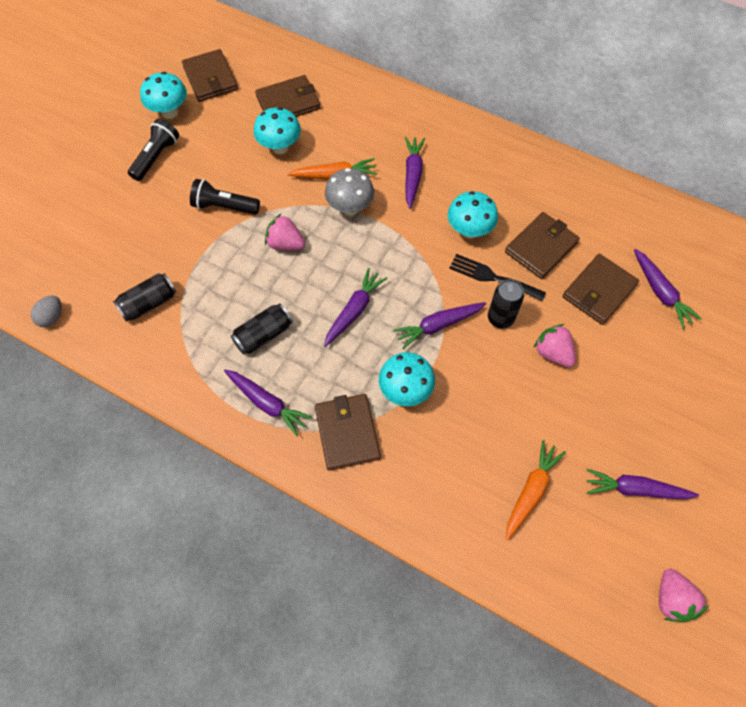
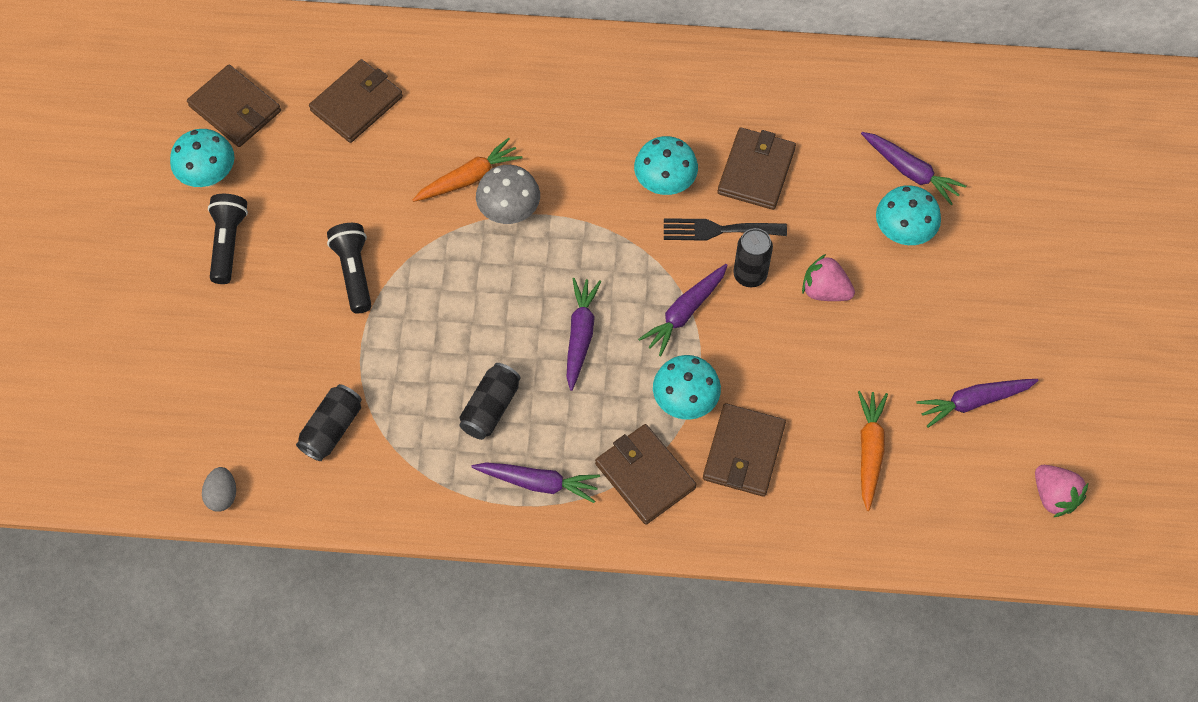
camera: 25 degrees left, 0 degrees up
black flashlight [190,179,260,215] -> black flashlight turned 90 degrees clockwise [327,223,372,313]
turquoise mushroom [254,107,301,154] -> turquoise mushroom moved to [876,185,941,245]
pink strawberry [265,213,305,250] -> none
purple carrot [405,137,425,209] -> none
brown wallet [562,254,639,325] -> brown wallet moved to [703,403,786,497]

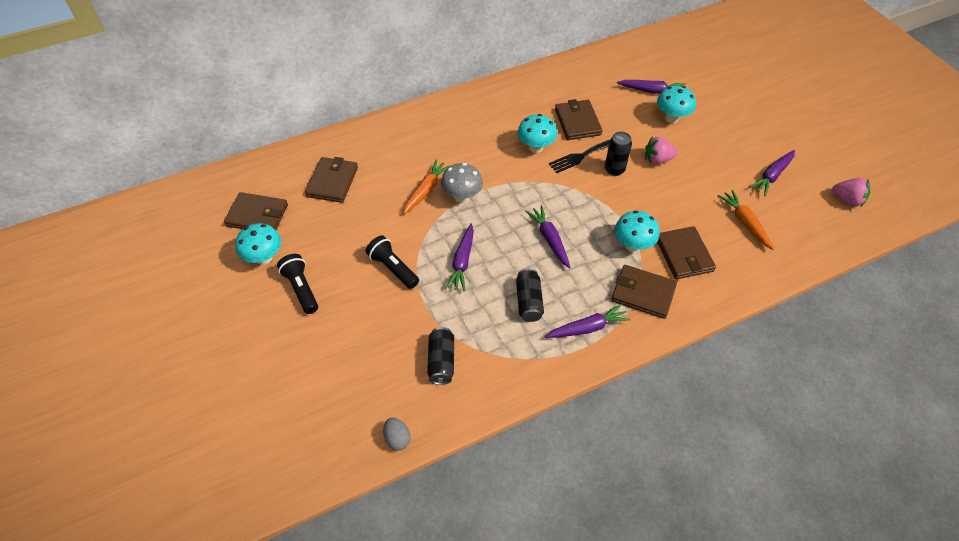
camera: 30 degrees left, 10 degrees down
purple carrot [638,264,728,356] -> purple carrot moved to [445,223,474,291]

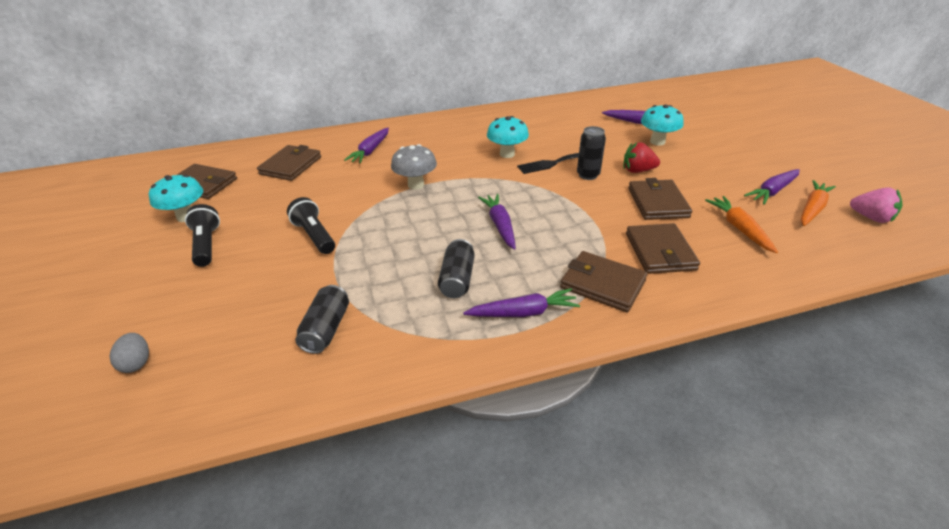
camera: 10 degrees right, 15 degrees down
grey egg [383,418,410,451] -> grey egg moved to [109,333,149,373]
orange carrot [403,160,451,214] -> orange carrot moved to [801,180,836,226]
purple carrot [445,223,474,291] -> purple carrot moved to [344,128,389,163]
brown wallet [555,99,603,140] -> brown wallet moved to [628,178,692,220]
turquoise mushroom [615,211,660,252] -> none
pink strawberry [645,136,678,165] -> red strawberry [623,142,660,173]

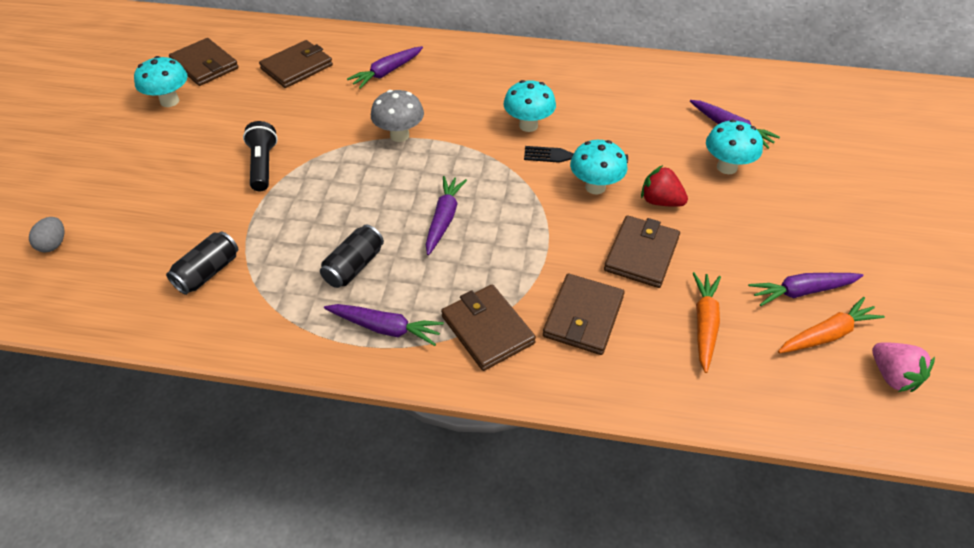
camera: 25 degrees right, 10 degrees up
black flashlight [185,204,220,267] -> none
black can [577,126,606,180] -> turquoise mushroom [570,140,628,194]

